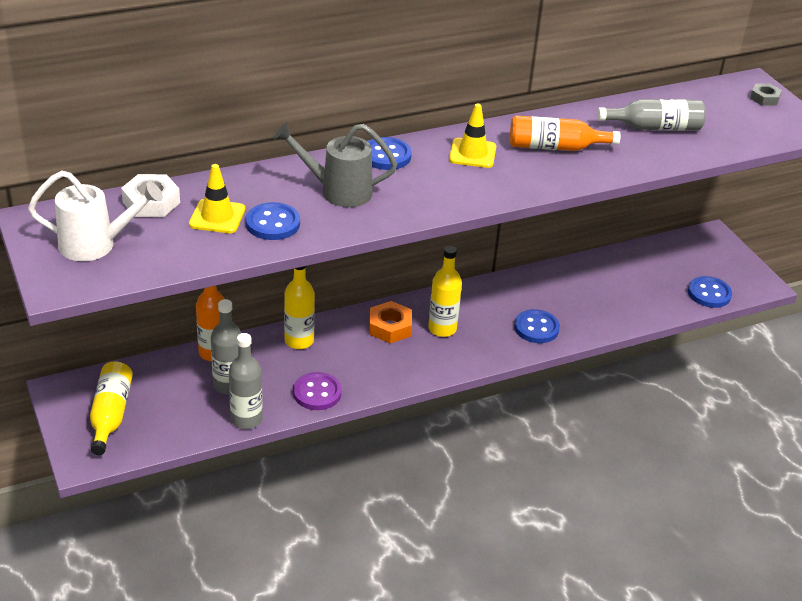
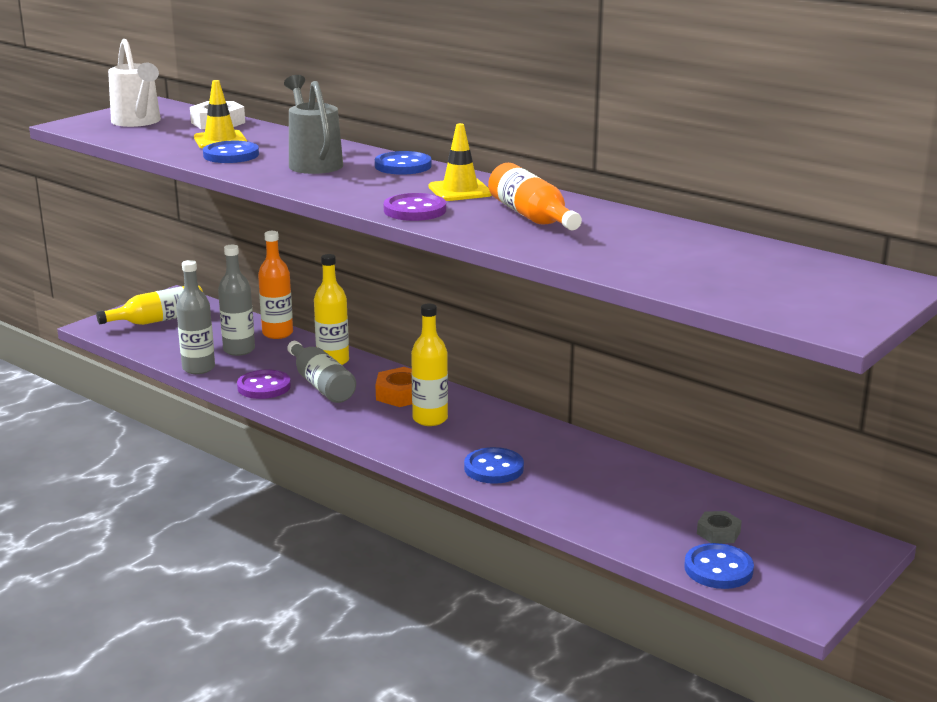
camera: 65 degrees right, 15 degrees down
grey bottle [597,99,706,130] -> grey bottle moved to [287,341,356,403]
grey nut [750,84,782,106] -> grey nut moved to [697,511,742,544]
none -> purple button [384,193,446,221]

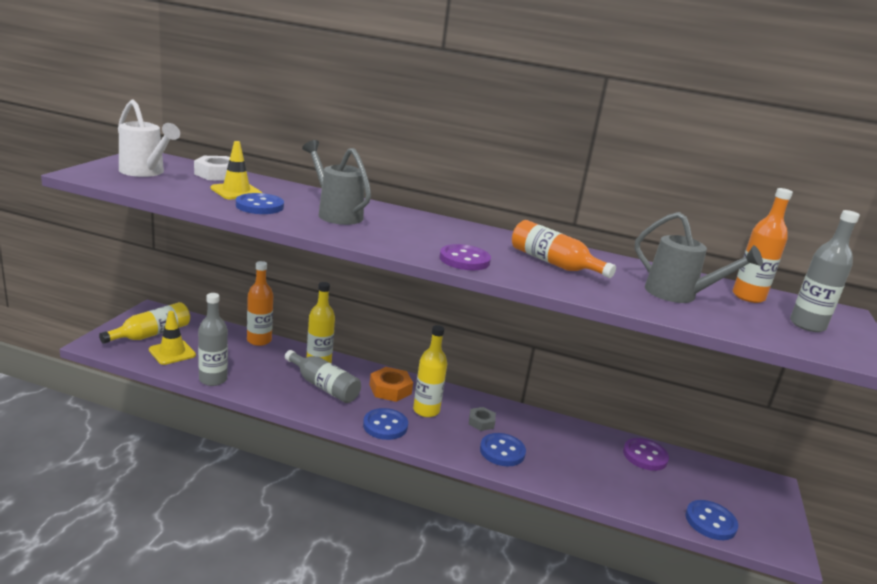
camera: 25 degrees left, 0 degrees up
grey bottle [218,245,255,356] -> grey bottle moved to [790,210,860,332]
purple button [237,369,291,399] -> purple button moved to [623,438,669,471]
blue button [375,151,432,175] -> blue button moved to [363,408,408,440]
yellow traffic cone [429,123,492,201] -> yellow traffic cone moved to [149,311,196,365]
grey nut [697,511,742,544] -> grey nut moved to [469,407,496,431]
none -> grey watering can [635,212,763,303]
none -> orange bottle [733,188,793,303]

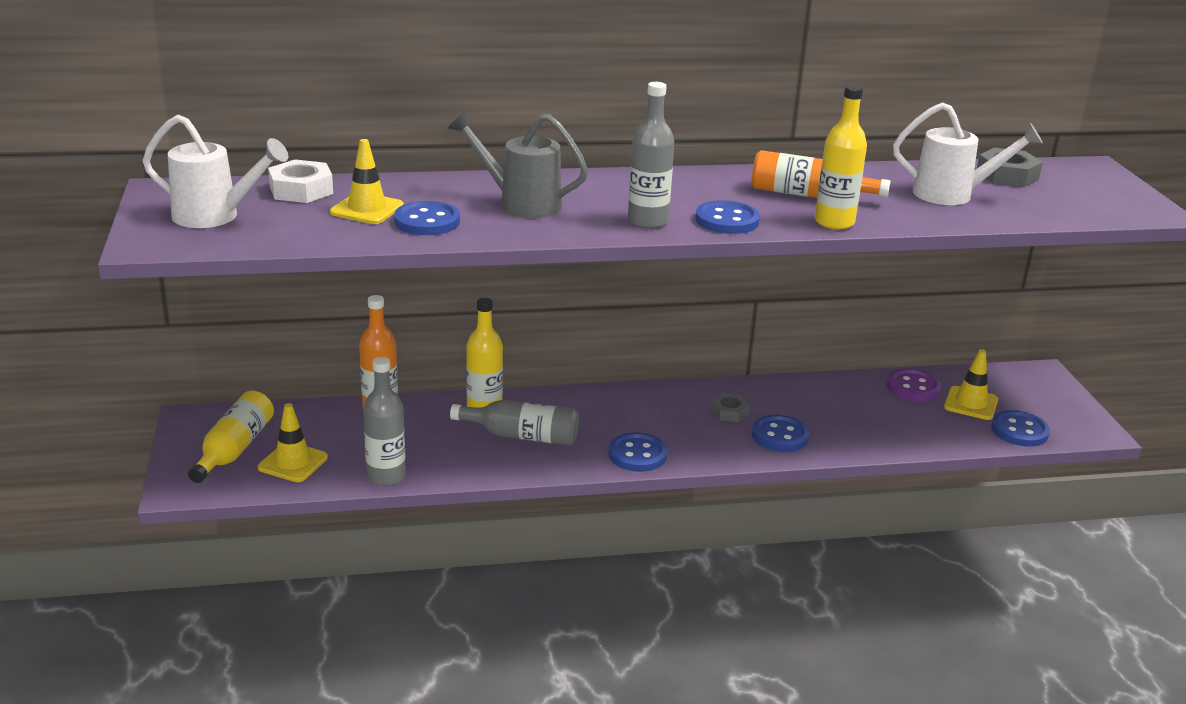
camera: 25 degrees left, 5 degrees up
orange nut [369,367,413,402] -> none
yellow bottle [413,325,447,417] -> yellow bottle moved to [815,85,867,230]
purple button [439,244,491,270] -> blue button [695,200,760,234]
grey watering can [635,212,763,303] -> white watering can [893,102,1043,205]
orange bottle [733,188,793,303] -> grey nut [977,147,1043,187]
grey bottle [790,210,860,332] -> grey bottle moved to [628,82,674,229]
none -> yellow traffic cone [944,349,998,420]

